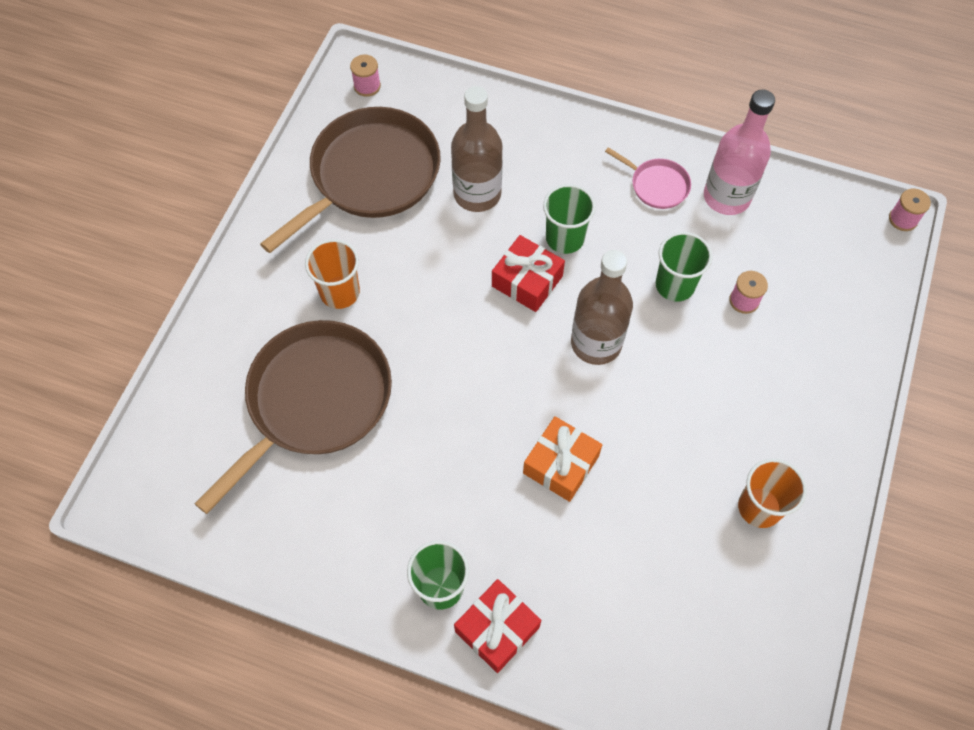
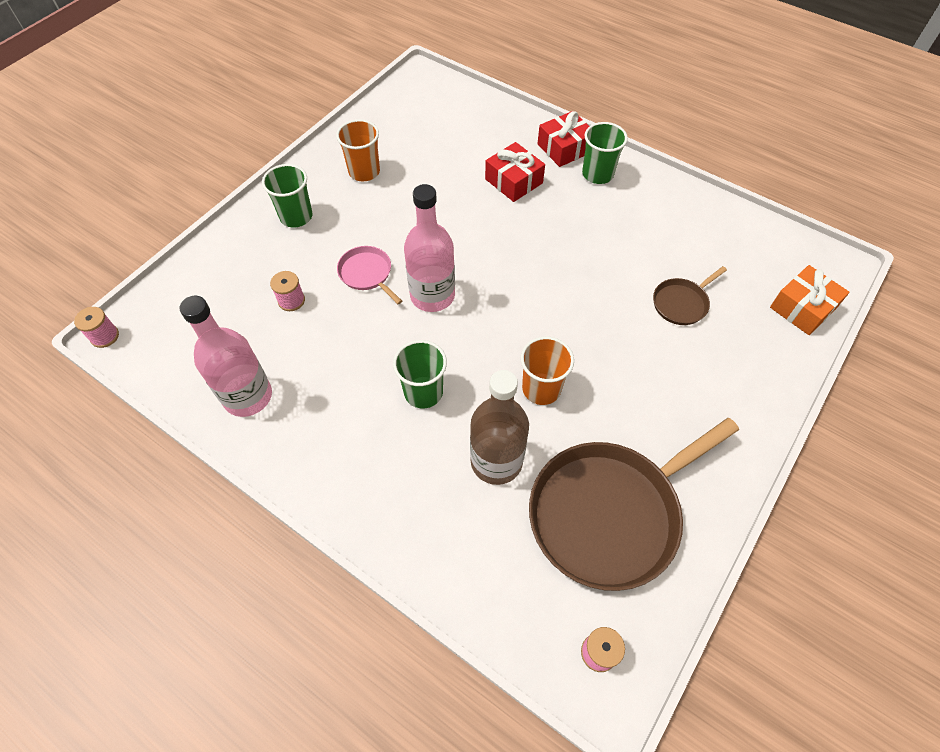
camera: 165 degrees left, 5 degrees down
brown pan [195,320,392,514] -> brown pan [653,266,727,325], size x0.45
orange cup [305,239,360,309] -> orange cup moved to [520,336,574,405]
red gift [492,235,565,312] -> red gift moved to [485,142,545,202]
orange gift [523,416,602,502] -> orange gift moved to [770,265,849,335]
brown bottle [571,250,633,365] -> pink bottle [404,184,455,312]
pink pan [605,147,691,209] -> pink pan moved to [337,246,402,304]
green cup [656,232,712,302] -> green cup moved to [262,164,313,228]

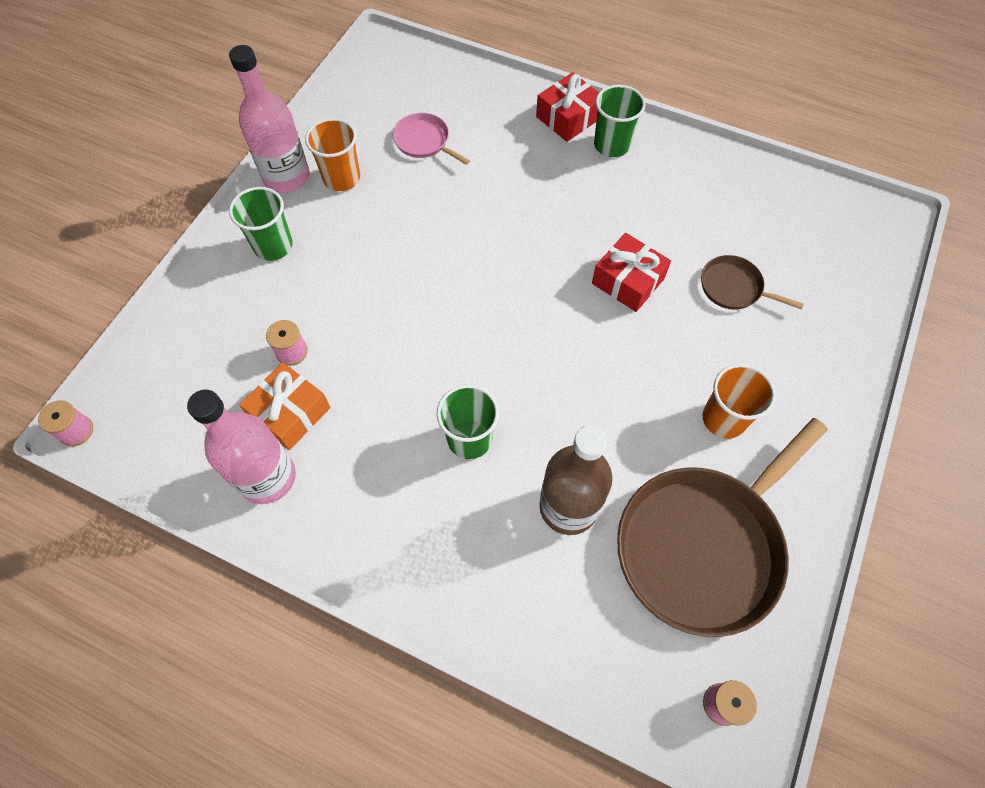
camera: 10 degrees left, 5 degrees up
pink pan [337,246,402,304] -> pink pan moved to [393,113,470,165]
pink bottle [404,184,455,312] -> pink bottle moved to [229,45,310,193]
red gift [485,142,545,202] -> red gift moved to [592,233,671,312]
orange cup [520,336,574,405] -> orange cup moved to [702,364,776,439]
brown pan [653,266,727,325] -> brown pan turned 75 degrees clockwise [701,255,804,310]
orange gift [770,265,849,335] -> orange gift moved to [239,362,330,450]

